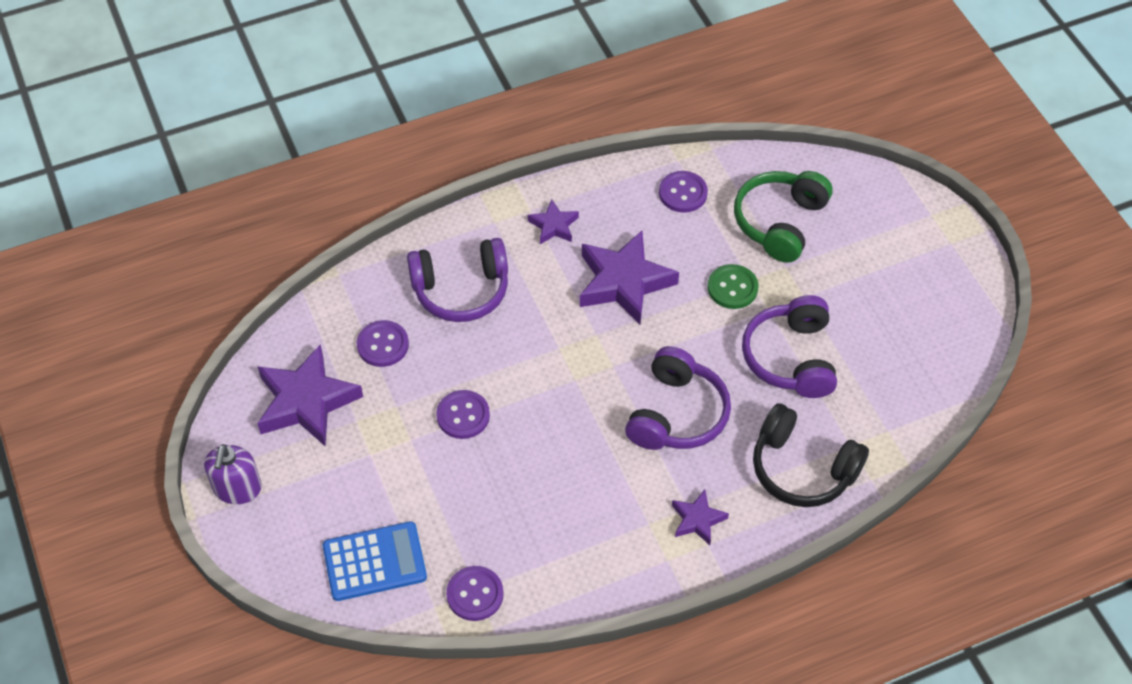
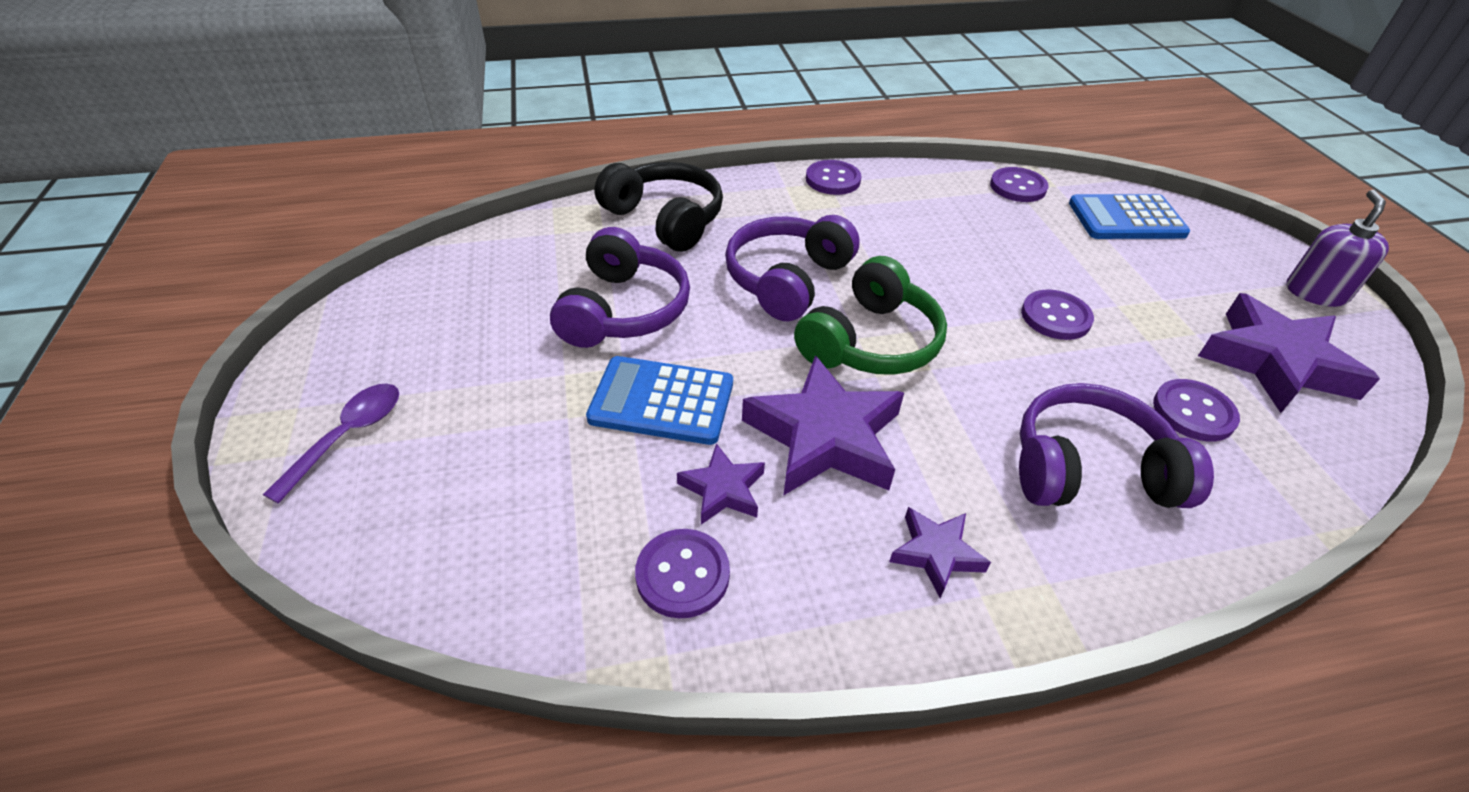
camera: 170 degrees left, 10 degrees down
purple star [672,490,729,545] -> purple star moved to [677,443,765,525]
green button [708,264,758,309] -> blue calculator [586,356,733,445]
green headphones [734,171,833,263] -> green headphones moved to [794,256,947,375]
none -> purple spoon [263,383,399,504]
none -> purple button [806,160,862,195]

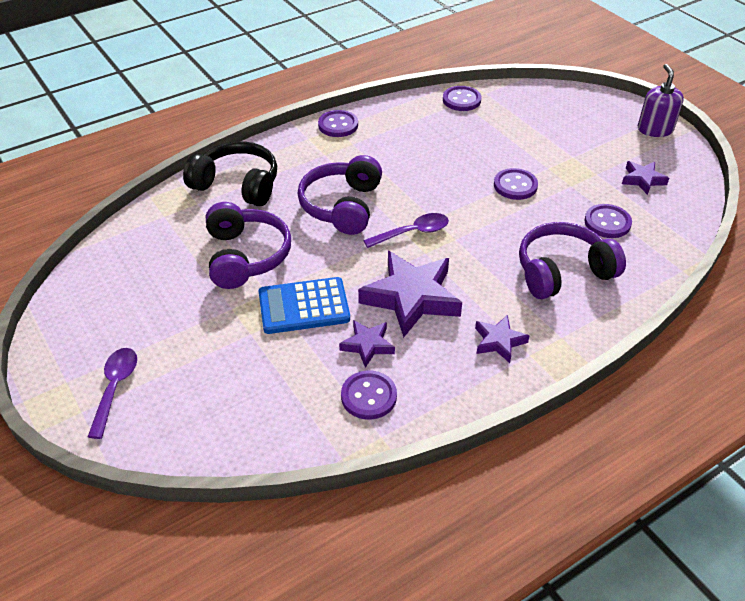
camera: 20 degrees left, 0 degrees up
green headphones [794,256,947,375] -> purple spoon [363,213,449,248]
blue calculator [1069,194,1190,239] -> none
purple star [1198,293,1380,413] -> purple star [622,161,669,195], size x0.51

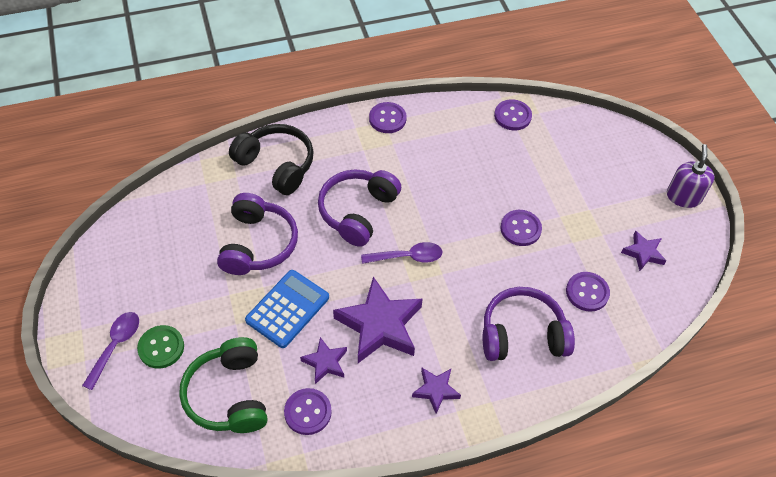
camera: 15 degrees right, 10 degrees up
blue calculator [259,277,350,334] -> blue calculator turned 120 degrees clockwise [245,270,329,348]
none -> green button [137,325,184,369]
none -> green headphones [179,337,267,433]

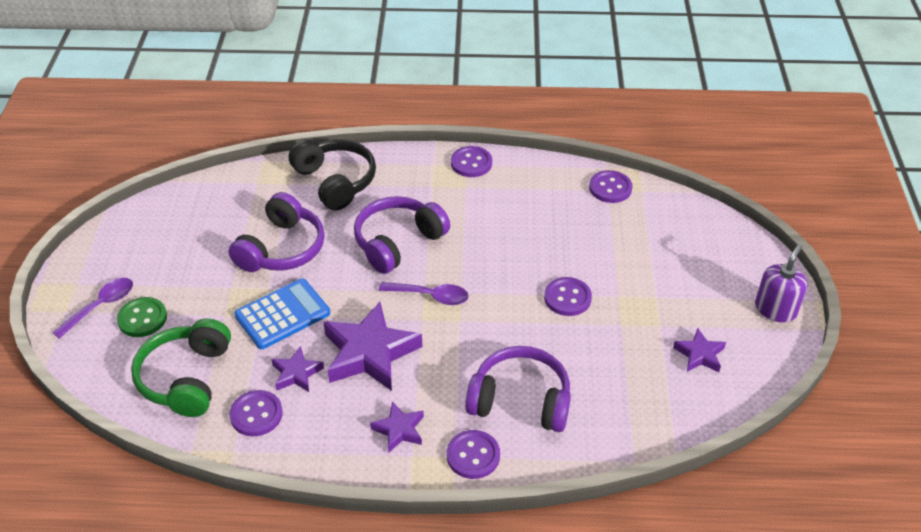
camera: 20 degrees right, 10 degrees down
purple button [566,272,610,312] -> purple button moved to [447,430,500,479]

